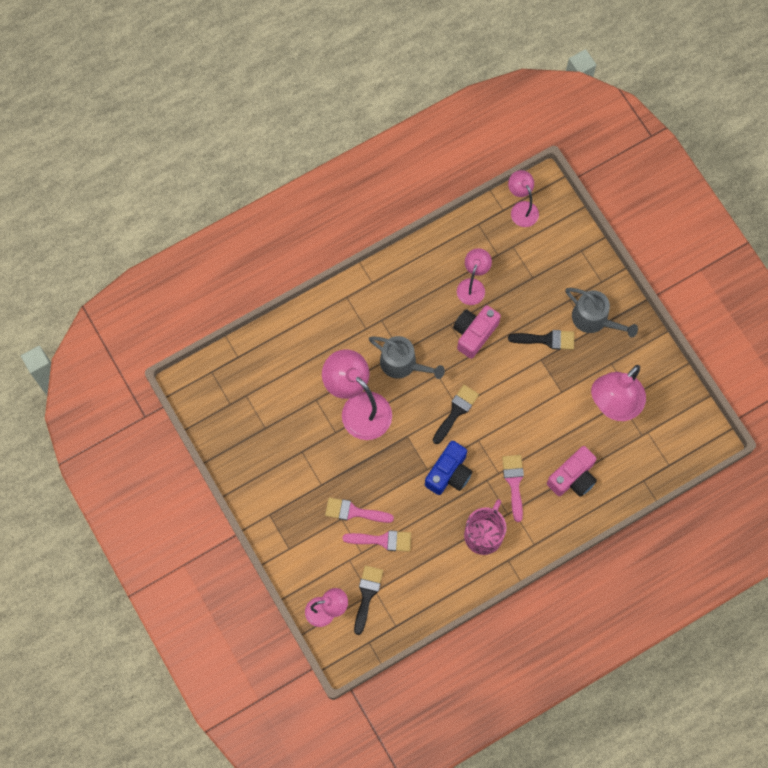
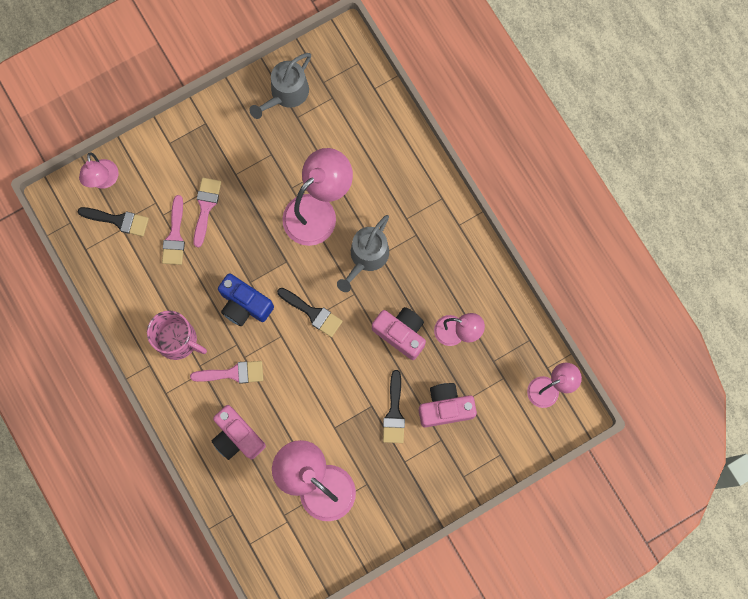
camera: 90 degrees right, 5 degrees up
grey watering can [565,288,638,338] -> grey watering can moved to [250,53,311,119]
none -> pink camera [419,383,477,427]

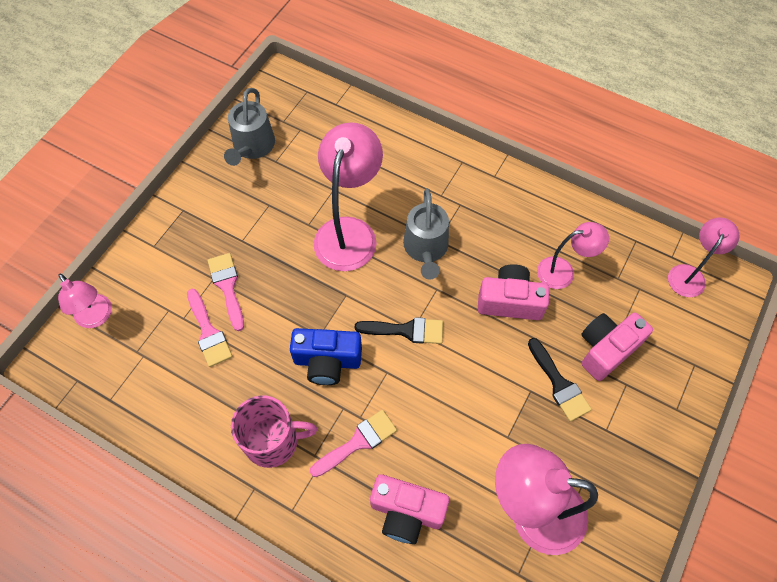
camera: 30 degrees left, 15 degrees down
black brush [78,207,149,236] -> none

